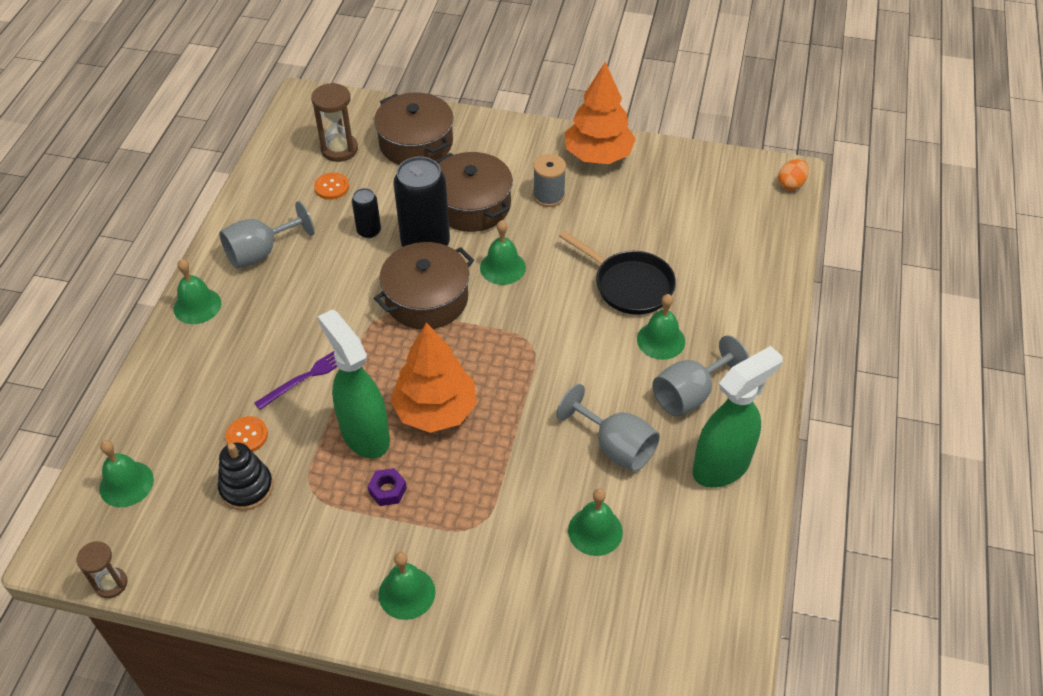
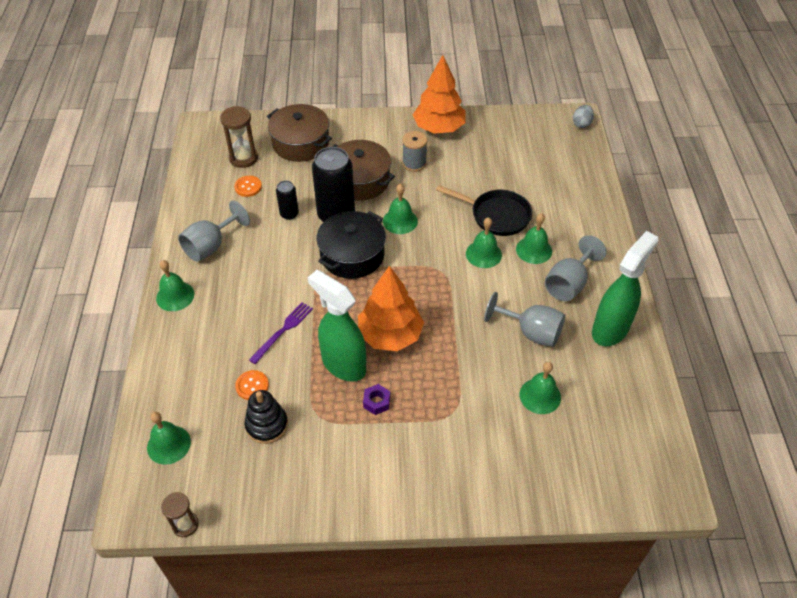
camera: 15 degrees left, 0 degrees up
brown pot [374,242,474,330] -> black pot [317,211,386,279]
green bell [378,552,436,620] -> green bell moved to [466,217,502,268]
orange egg [778,159,809,190] -> grey egg [573,105,594,128]

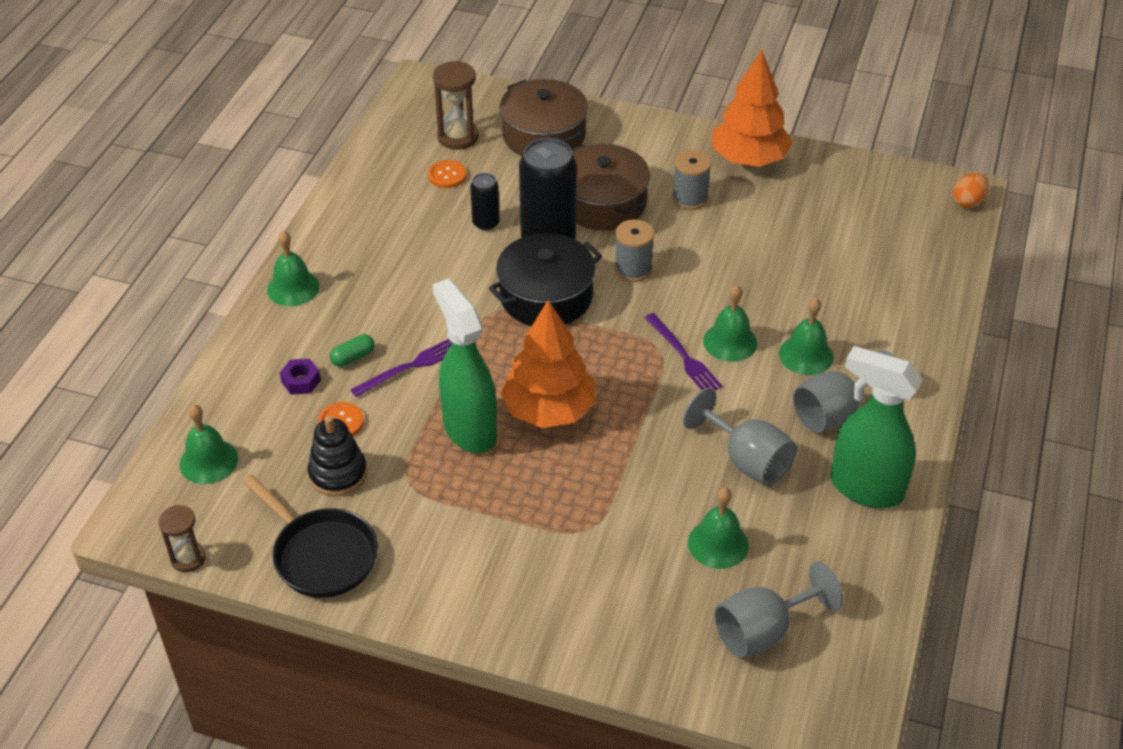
camera: 20 degrees right, 5 degrees down
grey goblet [178,200,250,262] -> grey goblet moved to [714,561,843,658]
purple nut [363,384,390,415] -> purple nut moved to [280,359,321,395]
green bell [383,184,418,234] -> grey spool [614,219,654,282]
black pan [436,185,532,236] -> black pan moved to [243,475,378,598]
grey egg [573,105,594,128] -> orange egg [953,173,989,208]
green spray bottle [592,231,658,346] -> green spray bottle turned 120 degrees counterclockwise [830,346,923,508]
none -> green capsule [330,334,375,367]
none -> purple fork [644,313,723,390]

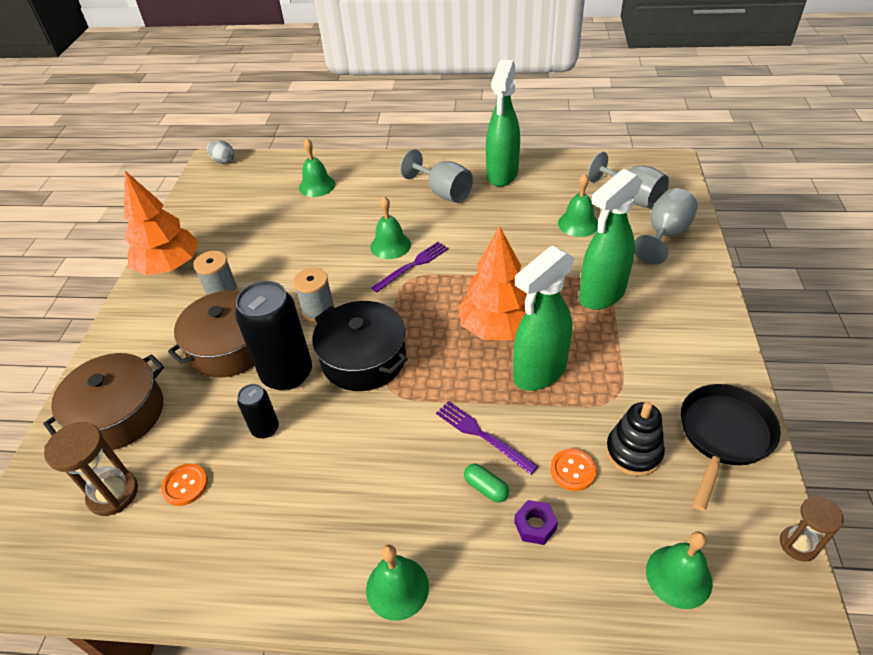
camera: 100 degrees left, 0 degrees up
grey goblet [683,388,797,486] -> grey goblet moved to [634,188,698,265]
green bell [779,298,834,375] -> green bell moved to [299,138,335,197]
orange egg [953,173,989,208] -> grey egg [207,140,234,164]
none -> green spray bottle [579,169,643,310]

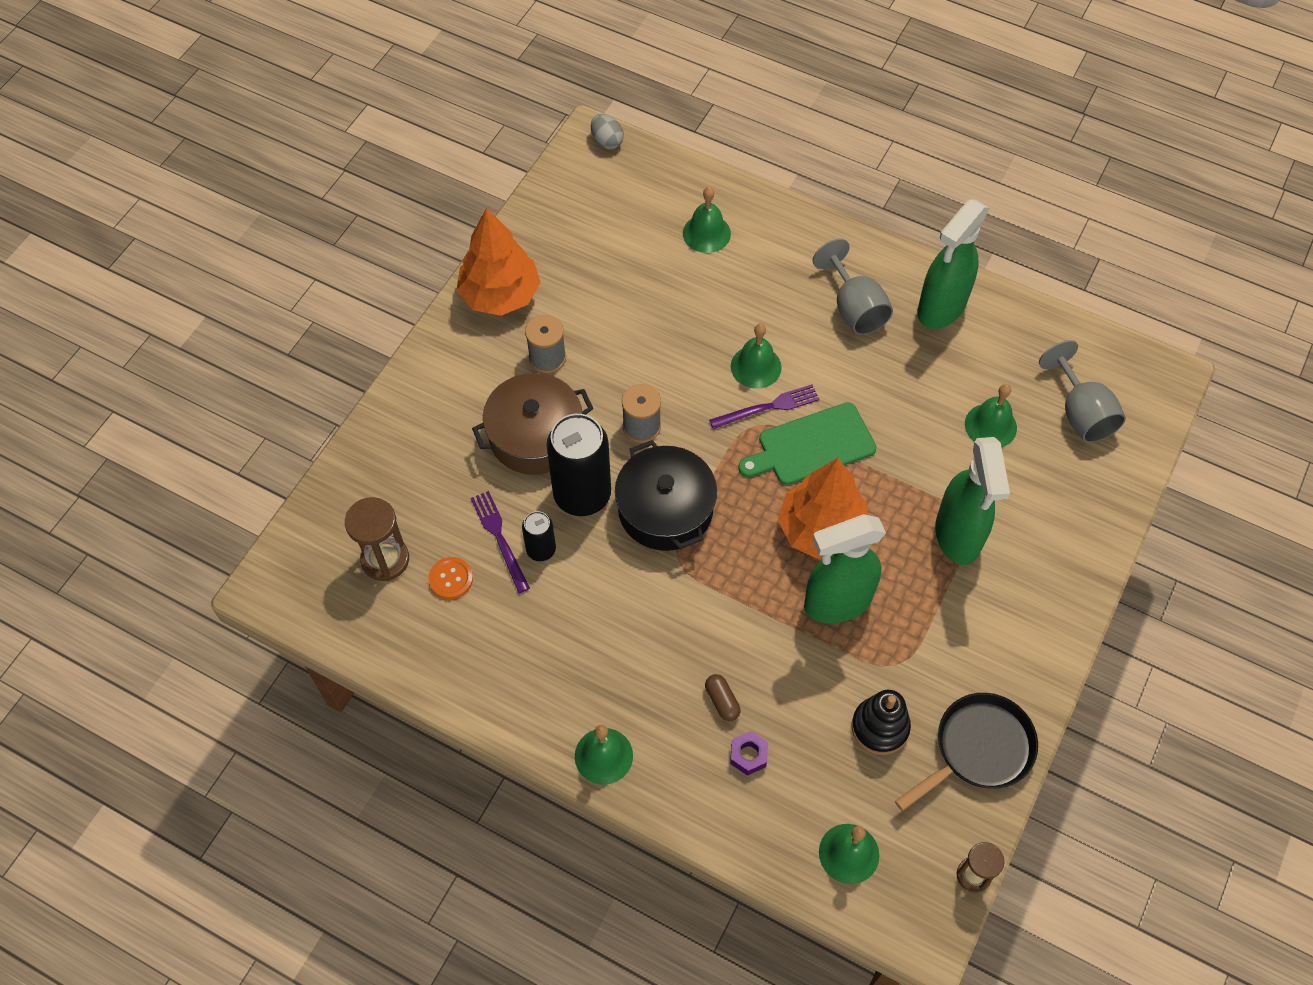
camera: 20 degrees right, 15 degrees up
brown pot [43,353,164,450] -> none
purple fork [436,401,538,475] -> purple fork moved to [471,491,530,593]
green capsule [464,464,509,503] -> brown capsule [705,674,741,721]
orange button [550,449,597,491] -> none
green spray bottle [579,169,643,310] -> green spray bottle turned 75 degrees counterclockwise [935,437,1010,565]
grey goblet [634,188,698,265] -> none
none -> green cutting board [738,402,876,485]

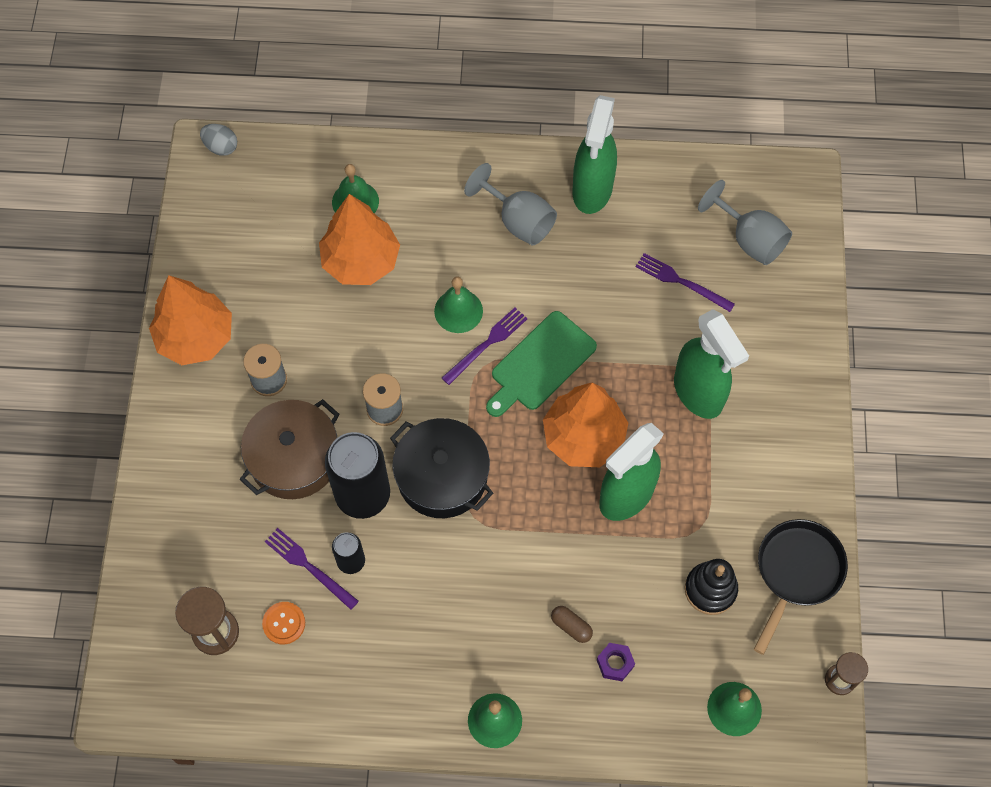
camera: 25 degrees left, 5 degrees up
green bell [965,384,1017,447] -> purple fork [636,253,735,312]
none -> orange tree [319,194,400,285]

